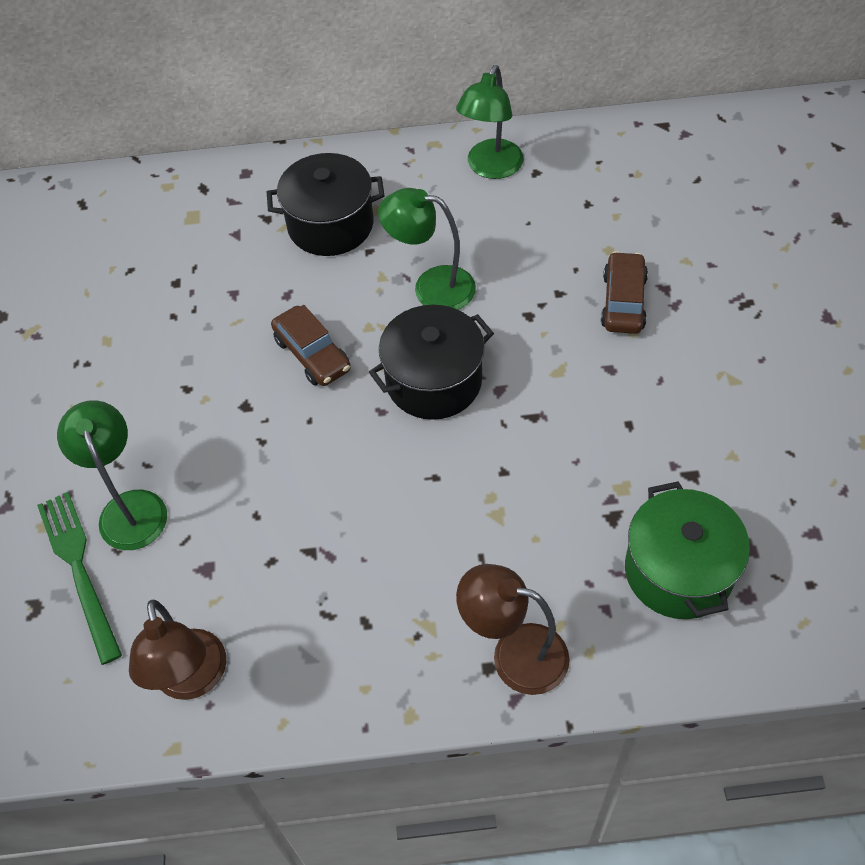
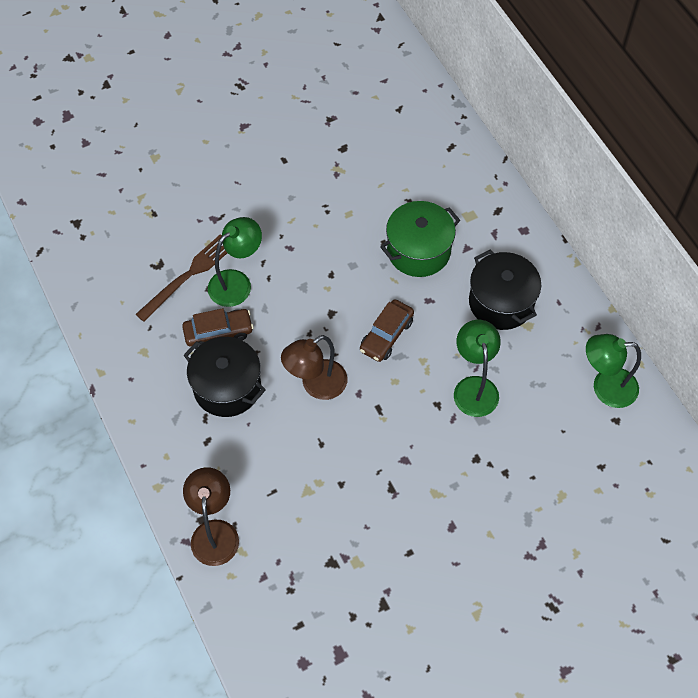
camera: 65 degrees right, 5 degrees up
green fork [37,492,122,665] -> brown fork [135,234,227,322]
brown lamp [129,600,226,700] -> brown lamp moved to [281,335,347,400]
black pot [369,305,494,420] -> black pot moved to [184,337,266,417]
brown car [601,251,648,334] -> brown car moved to [182,308,254,349]
green pot [625,481,750,619] -> green pot moved to [380,201,460,277]

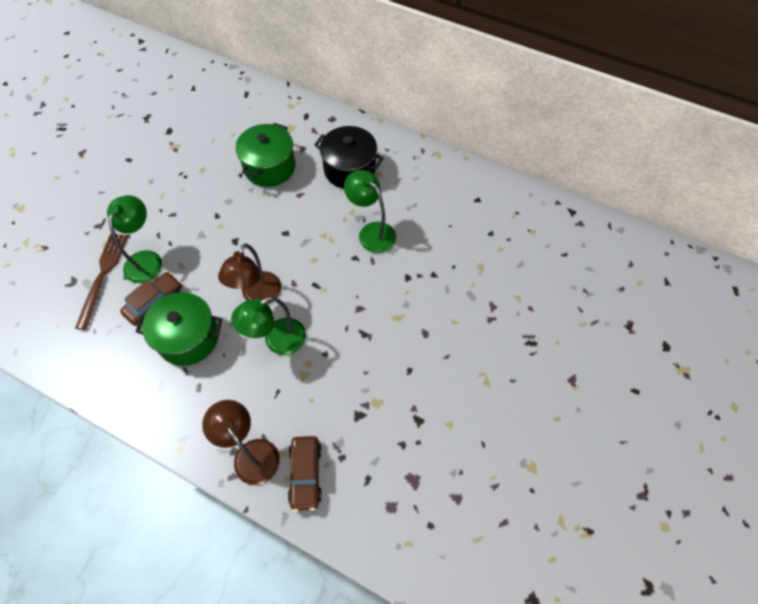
camera: 35 degrees left, 0 degrees up
black pot [184,337,266,417] -> green pot [136,292,222,366]
brown car [360,299,414,362] -> brown car moved to [288,436,322,512]
green lamp [586,334,641,408] -> green lamp moved to [231,296,306,355]

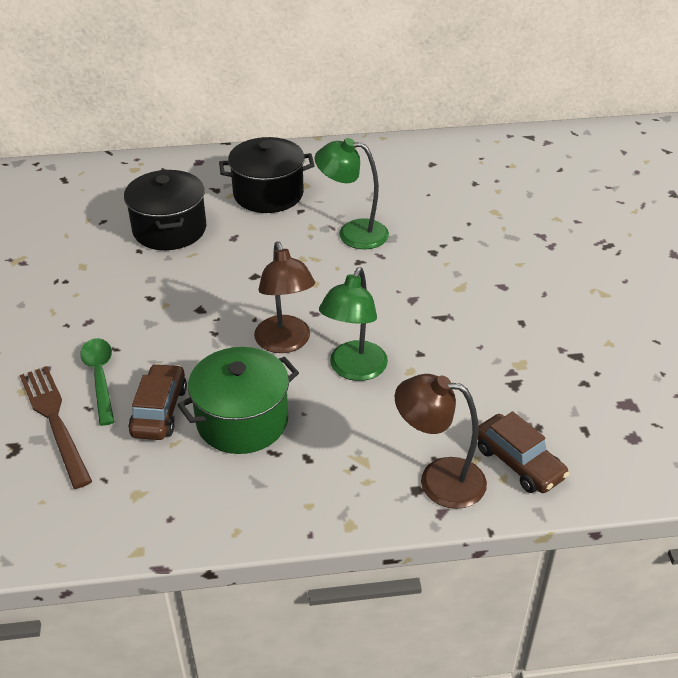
camera: 35 degrees left, 20 degrees down
green lamp [107,195,162,283] -> green spoon [80,338,115,426]
green pot [236,123,296,187] -> black pot [124,170,206,250]

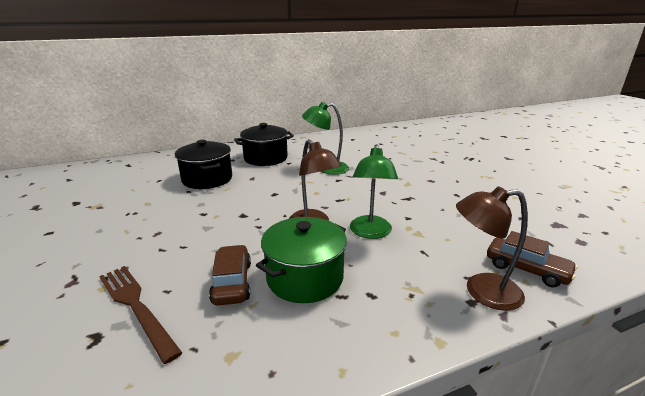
camera: 15 degrees left, 15 degrees down
green spoon [80,338,115,426] -> none

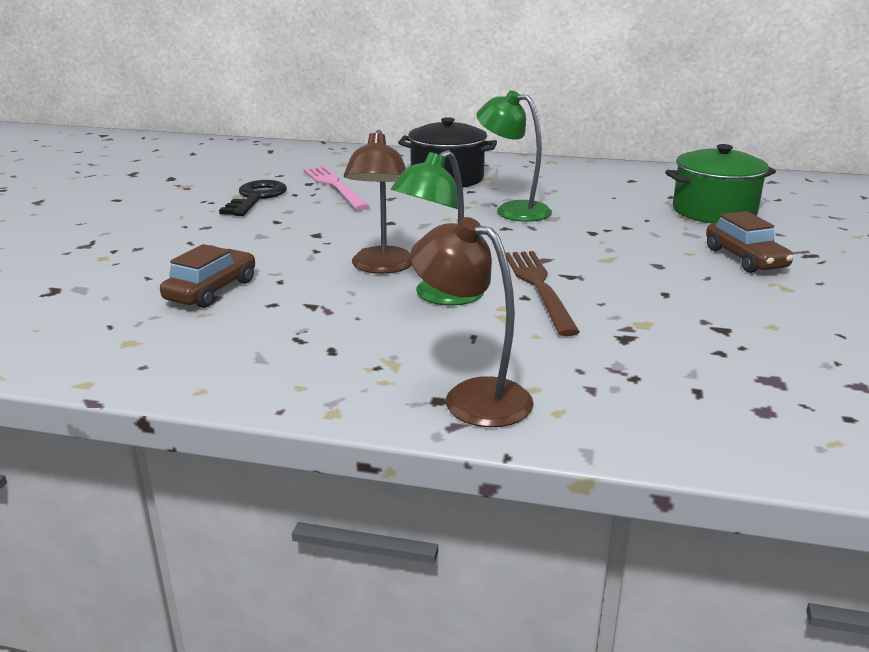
camera: 35 degrees right, 0 degrees up
brown fork [99,266,182,364] -> brown fork moved to [506,251,580,336]
black pot [175,140,232,189] -> pink fork [303,166,370,210]
green pot [256,217,347,303] -> green pot moved to [665,144,776,223]
brown car [487,231,578,288] -> brown car moved to [706,211,794,273]
none -> black key [219,180,287,216]

